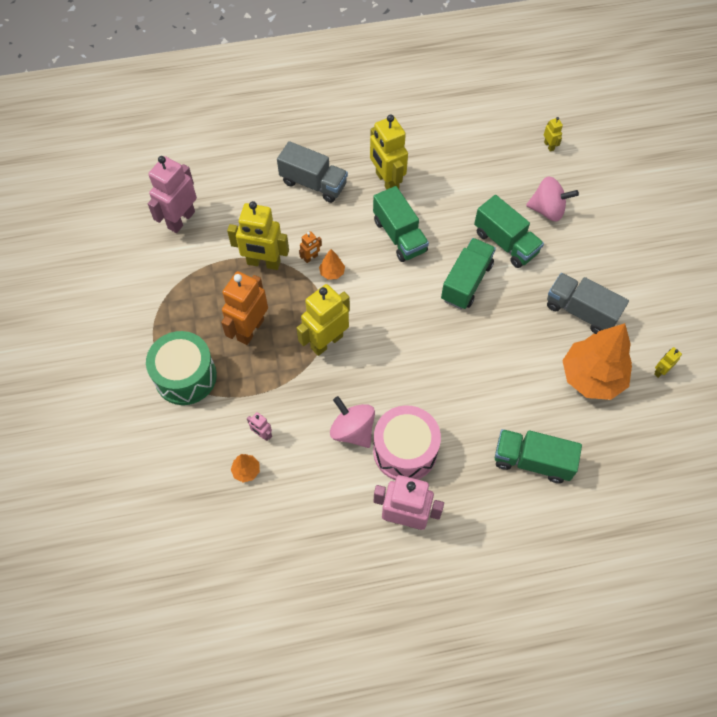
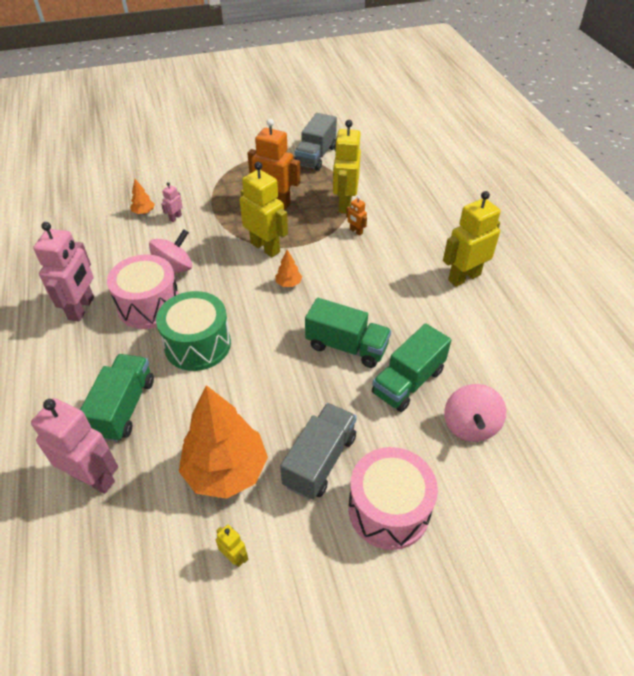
camera: 85 degrees right, 15 degrees down
green drum [146,331,217,405] -> green drum moved to [156,291,231,371]
pink robot [148,156,197,233] -> pink robot moved to [31,398,118,494]
grey truck [277,141,348,203] -> grey truck moved to [295,113,337,171]
orange tree [319,249,345,279] -> orange tree moved to [275,250,302,287]
green truck [373,186,429,262] -> none
yellow robot [544,117,563,152] -> none
none -> pink drum [348,447,438,550]

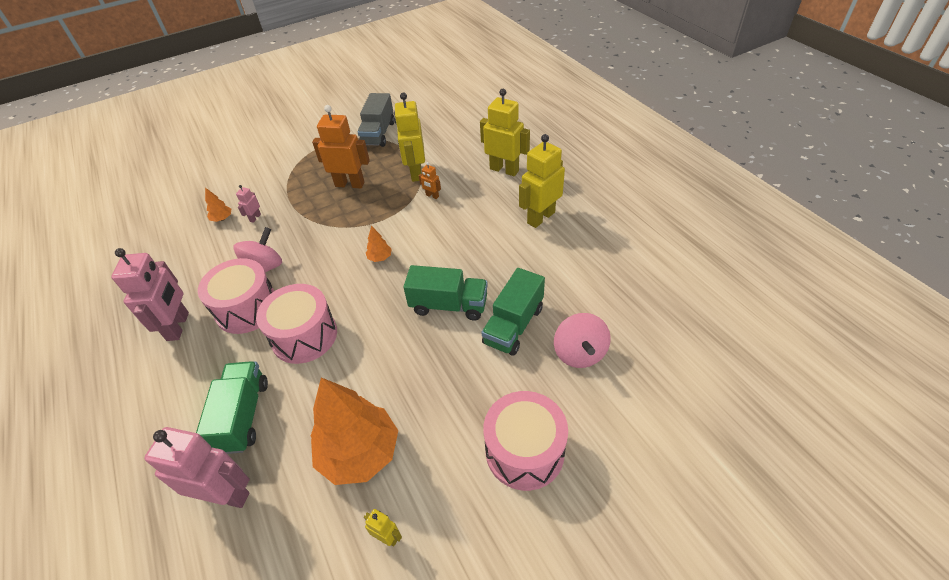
camera: 10 degrees left, 0 degrees up
green drum [156,291,231,371] -> pink drum [256,284,337,364]
yellow robot [239,162,288,257] -> yellow robot moved to [480,89,530,176]
grey truck [280,403,357,500] -> none

